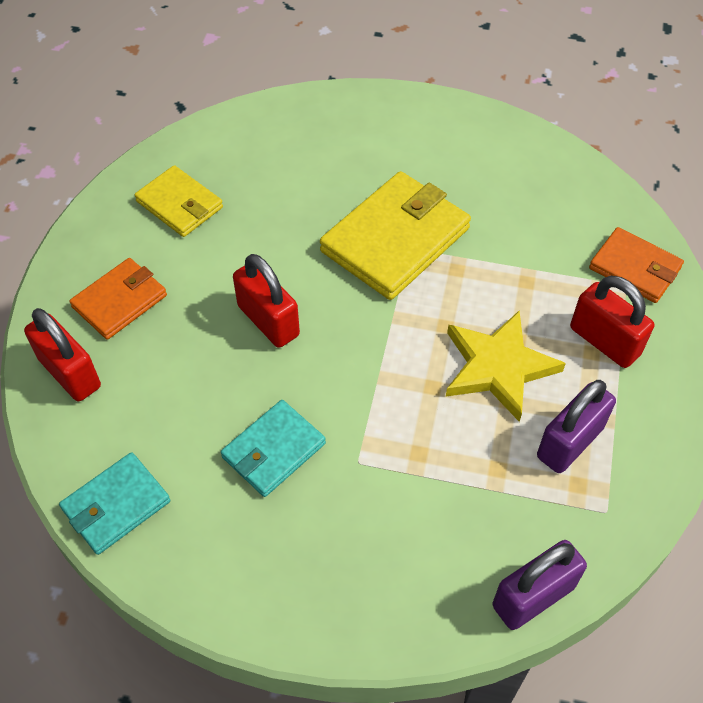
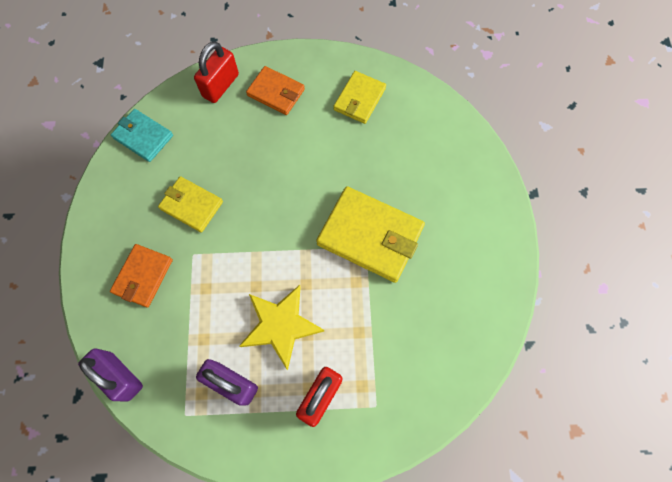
camera: 75 degrees right, 15 degrees up
turquoise wallet [221,400,326,497] -> yellow wallet [158,176,223,232]
red padlock [233,254,300,348] -> none
orange wallet [589,227,684,303] -> orange wallet moved to [110,244,173,308]

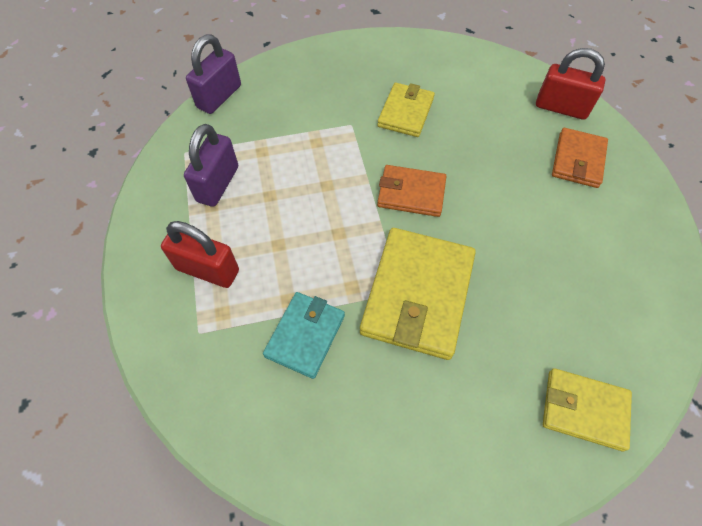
camera: 80 degrees right, 10 degrees down
orange wallet [110,244,173,308] -> orange wallet moved to [377,165,446,217]
turquoise wallet [111,109,173,162] -> turquoise wallet moved to [263,292,345,379]
yellow star [239,285,324,370] -> none
yellow wallet [333,71,386,124] -> yellow wallet moved to [543,368,632,451]

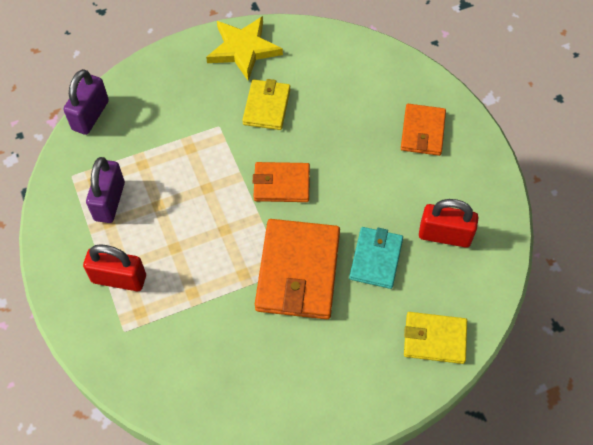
camera: 10 degrees left, 0 degrees up
turquoise wallet [263,292,345,379] -> turquoise wallet moved to [349,227,403,289]
yellow wallet [360,228,476,360] -> orange wallet [255,219,340,319]
red padlock [536,48,606,120] -> red padlock moved to [419,199,478,248]
none -> yellow star [206,16,283,80]

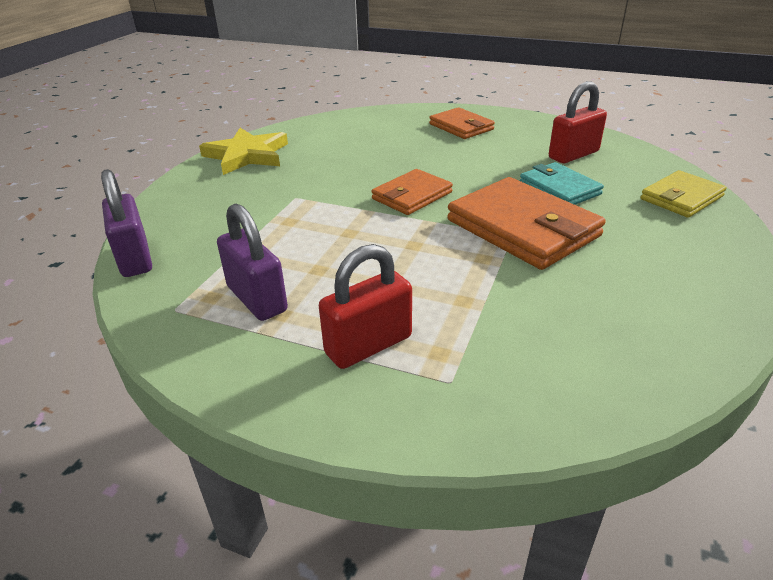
camera: 45 degrees left, 25 degrees down
yellow wallet [242,79,290,130] -> none

